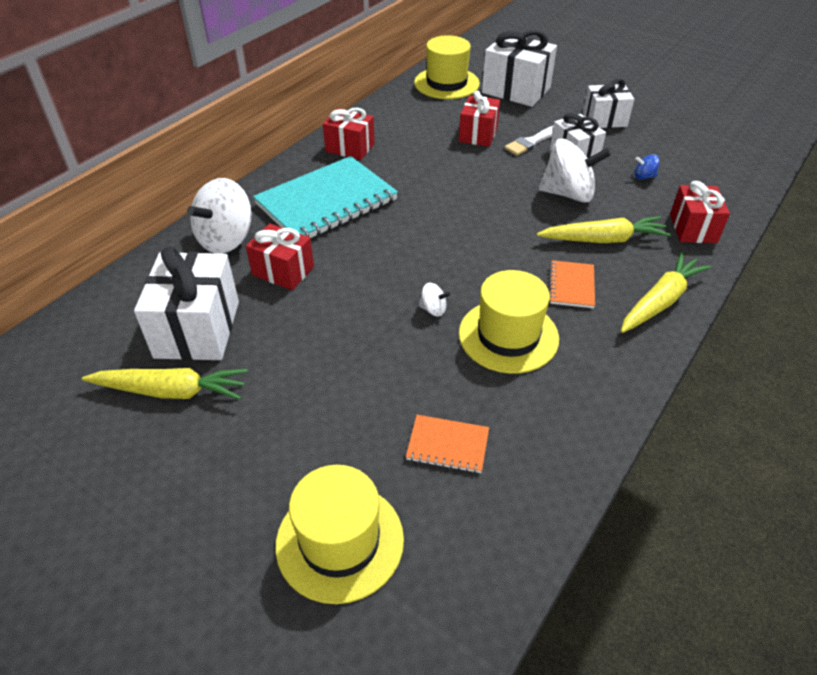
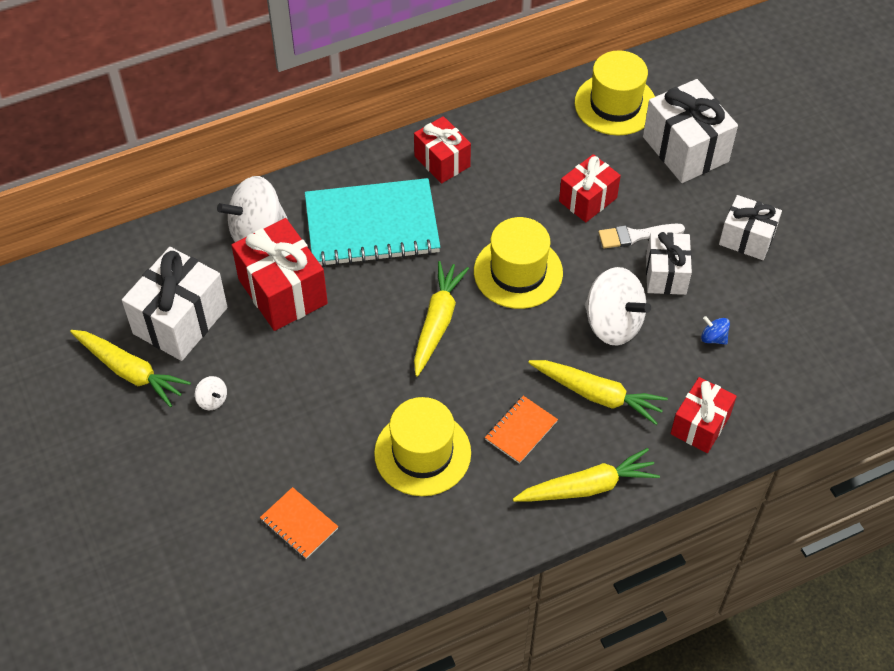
camera: 30 degrees right, 10 degrees up
red gift [246,223,314,290] -> red gift [231,218,328,331], size x1.56
yellow hat [275,465,404,604] -> yellow hat moved to [474,217,563,309]
white spinning top [418,283,451,316] -> white spinning top moved to [195,376,227,410]
none -> yellow carrot [414,261,469,377]

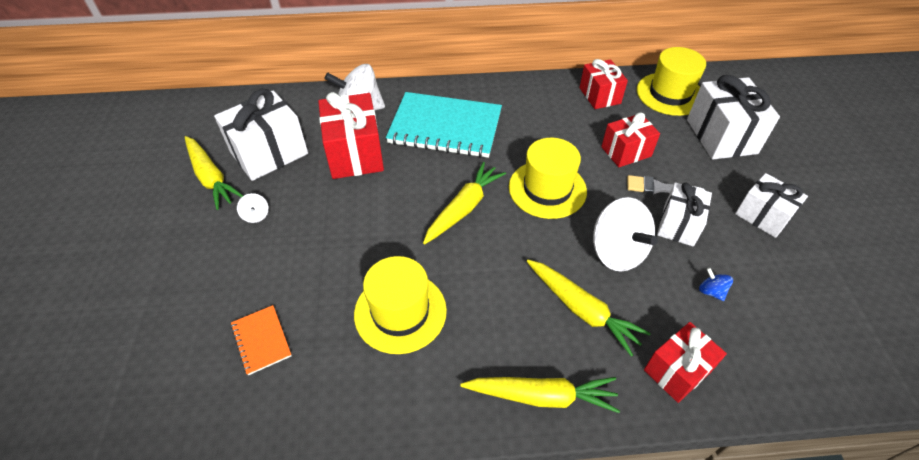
camera: 20 degrees right, 5 degrees down
red gift [414,116,471,184] -> red gift moved to [579,59,628,109]
orange notebook [485,396,558,464] -> none

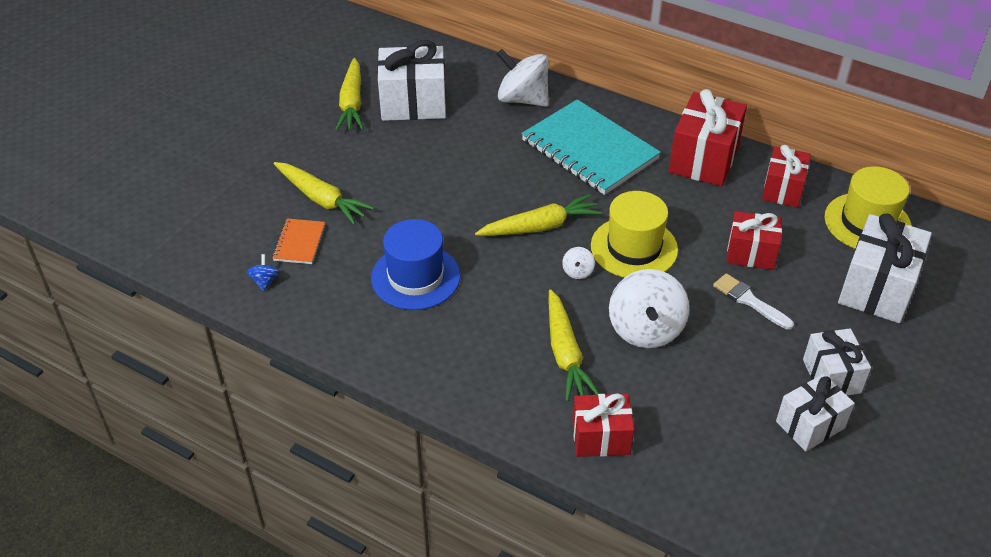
camera: 35 degrees right, 5 degrees down
white spinning top [237,193,269,223] -> white spinning top moved to [562,247,595,279]
red gift [318,92,384,179] -> red gift moved to [669,89,747,186]
yellow hat [354,256,447,354] -> blue hat [371,219,460,310]
yellow carrot [461,377,620,413] -> yellow carrot moved to [274,162,374,225]
white gift [657,182,712,247] -> white gift moved to [776,374,855,452]
blue spinning top [699,268,733,301] -> blue spinning top moved to [247,254,280,291]

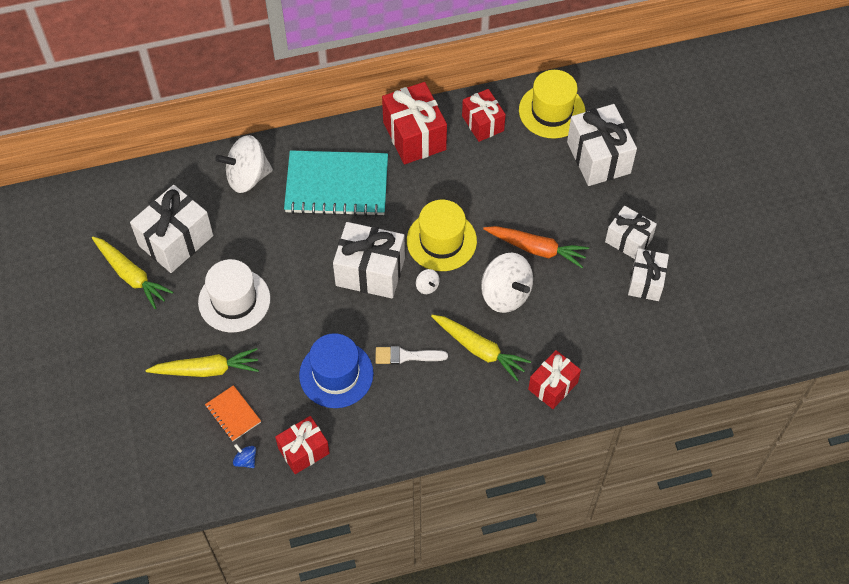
camera: 45 degrees left, 15 degrees up
yellow carrot [475,194,602,236] -> white gift [333,222,405,298]
white brush [713,273,794,330] -> white brush moved to [375,346,448,365]
red gift [727,211,782,270] -> red gift moved to [275,416,330,474]
none -> white hat [198,259,270,332]
none -> orange carrot [483,226,589,268]

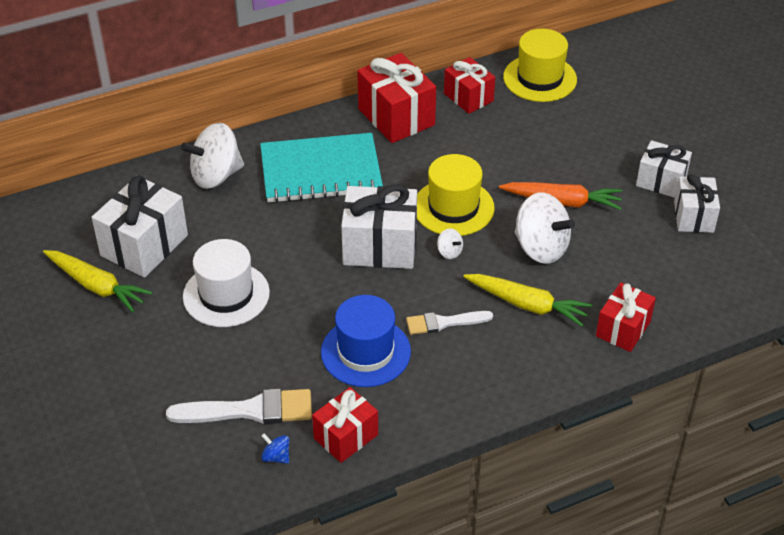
camera: 10 degrees left, 15 degrees down
yellow carrot [146,348,259,377] -> none
orange notebook [205,385,261,441] -> white brush [166,389,312,424]
white gift [567,104,637,186] -> none

